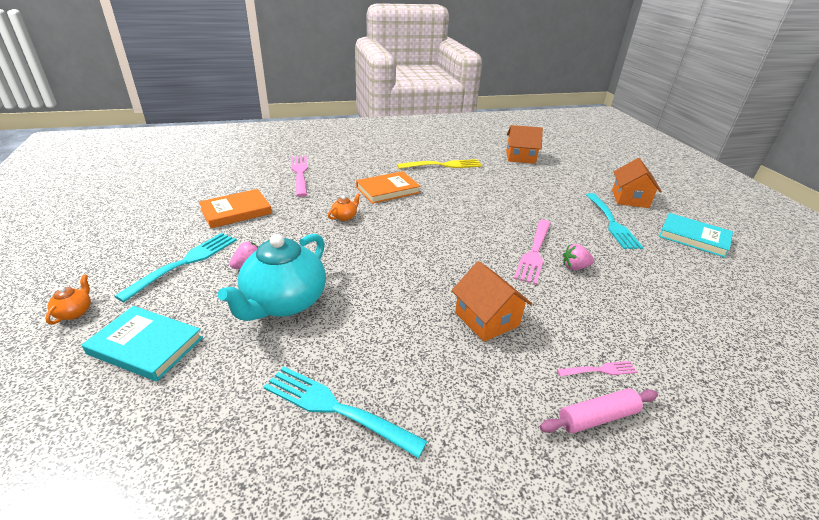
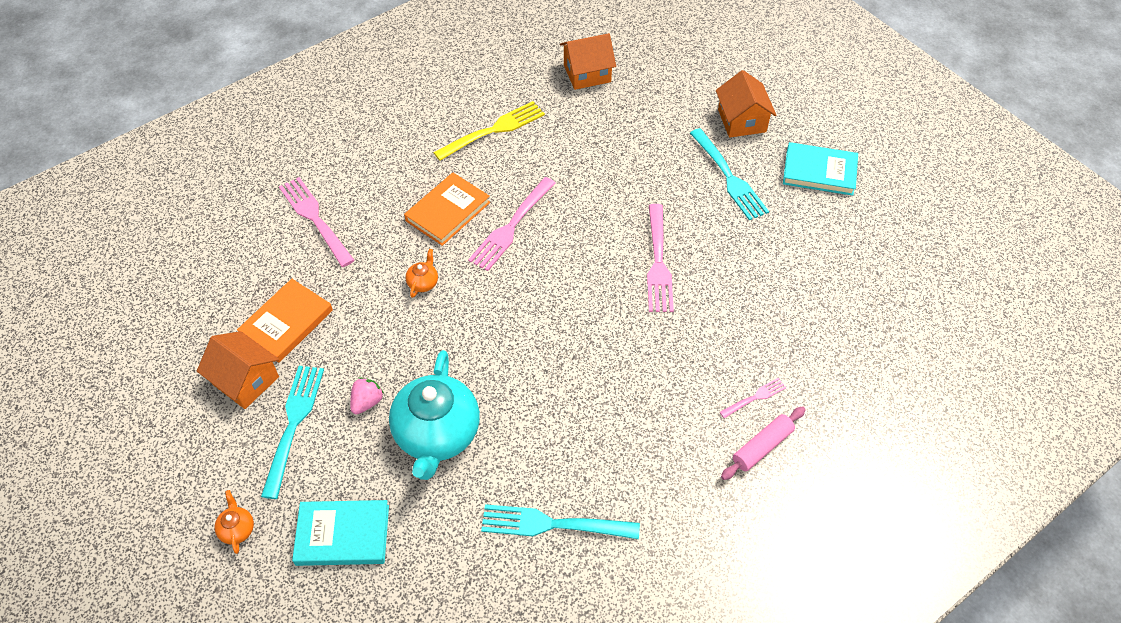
camera: 20 degrees left, 20 degrees up
orange house [451,261,532,342] -> orange house moved to [197,331,279,409]
pink strawberry [563,244,594,270] -> none
none -> pink fork [468,177,555,271]

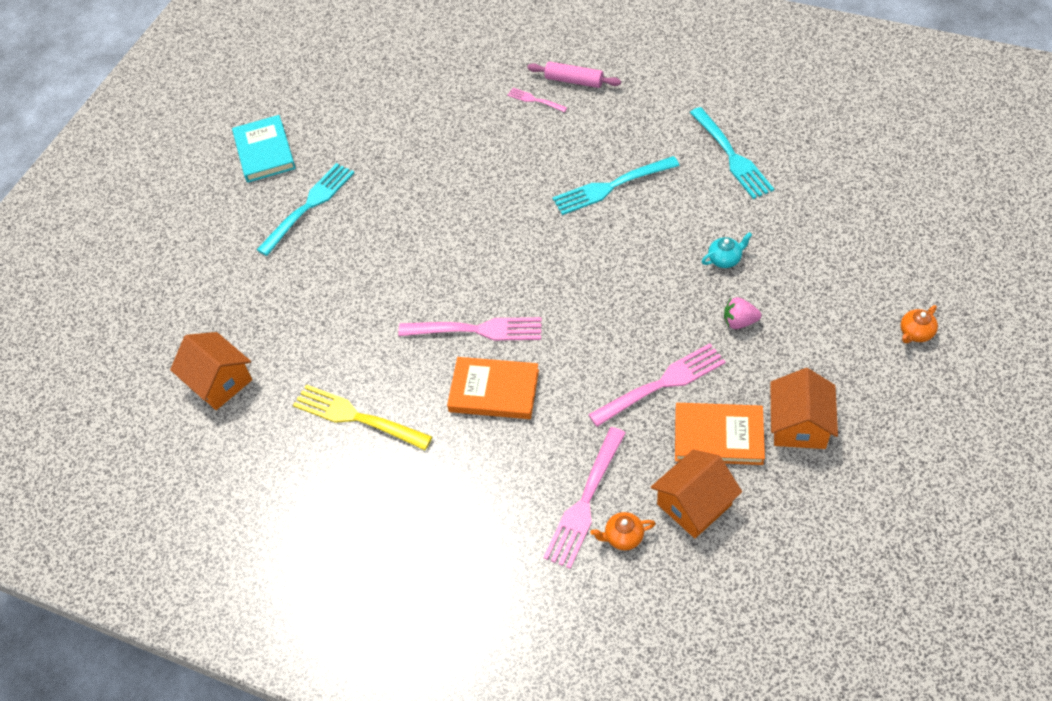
camera: 115 degrees left, 0 degrees up
turquoise fork [261,366,324,499] -> turquoise fork moved to [552,156,680,215]
turquoise book [292,500,389,566] -> none
turquoise teapot [389,350,480,480] -> turquoise teapot [702,232,752,268], size x0.40
orange teapot [405,249,438,298] -> orange teapot moved to [591,512,656,550]
pink fork [647,204,674,312] -> pink fork moved to [588,343,726,427]
orange house [716,70,777,138] -> orange house moved to [651,449,742,538]

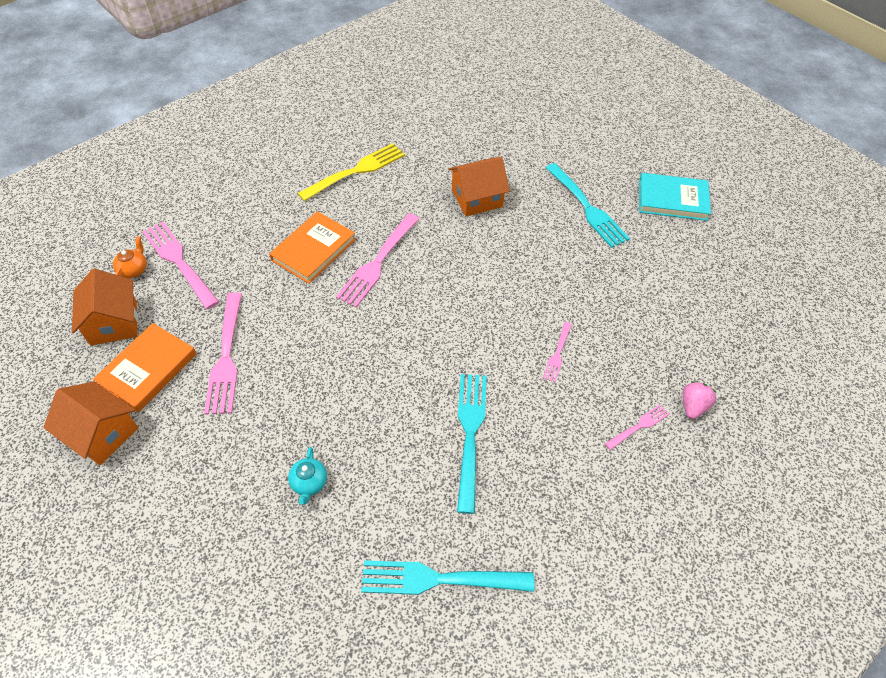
camera: 110 degrees right, 0 degrees up
orange house [170,332,252,410] -> orange house moved to [448,157,510,216]
pink rolling pin [527,62,621,88] -> none
pink strawberry [724,297,761,329] -> pink strawberry moved to [683,381,716,419]
orange teapot [901,305,938,343] -> none
none -> pink fork [542,322,572,382]

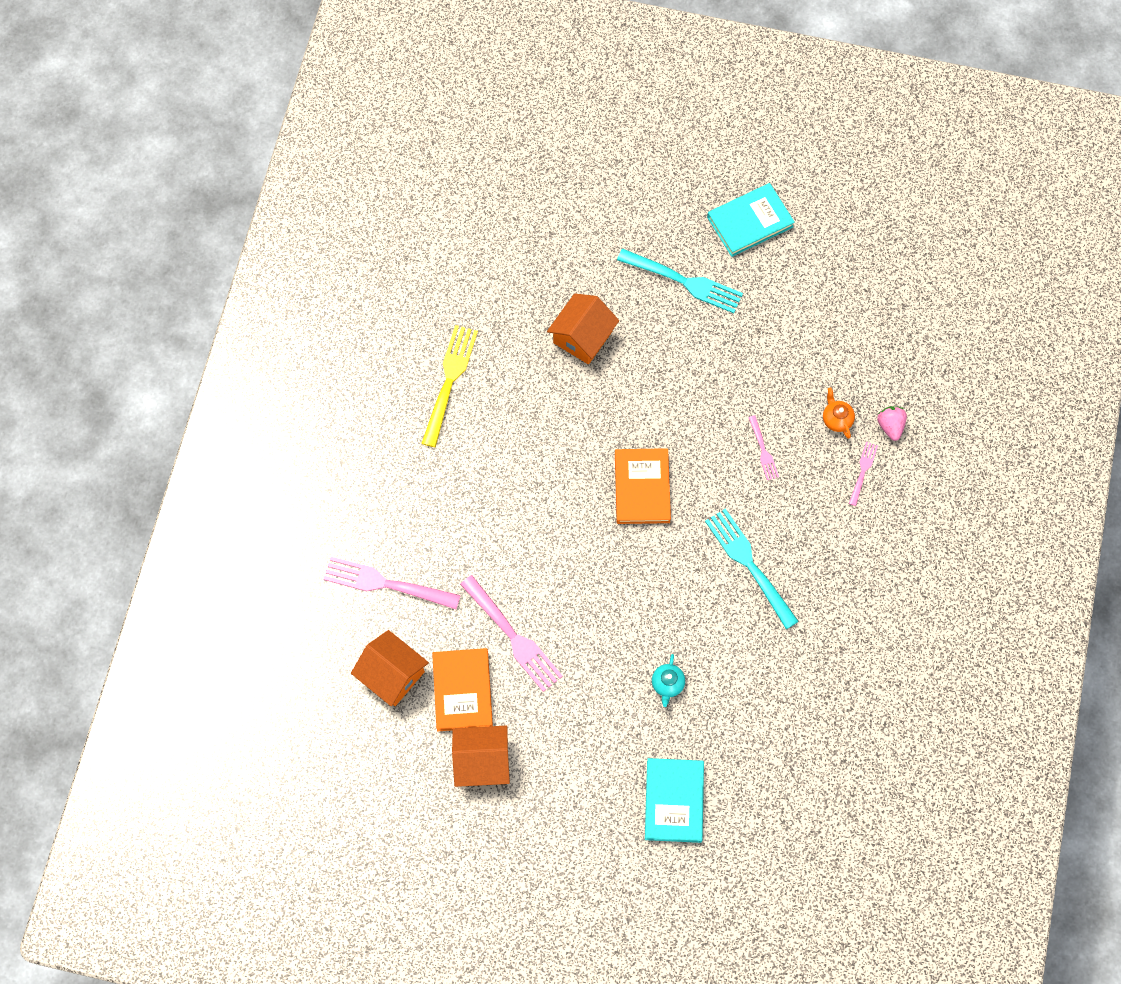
camera: 35 degrees left, 15 degrees up
orange teapot [113,236,147,279] -> orange teapot moved to [823,387,855,439]
orange book [269,211,356,284] -> orange book moved to [615,448,671,524]
turquoise teapot [288,447,327,505] -> turquoise teapot turned 45 degrees clockwise [652,654,685,707]
pink fork [336,213,420,308] -> none
turquoise fork [361,560,534,595] -> none
none -> turquoise book [645,758,704,843]

